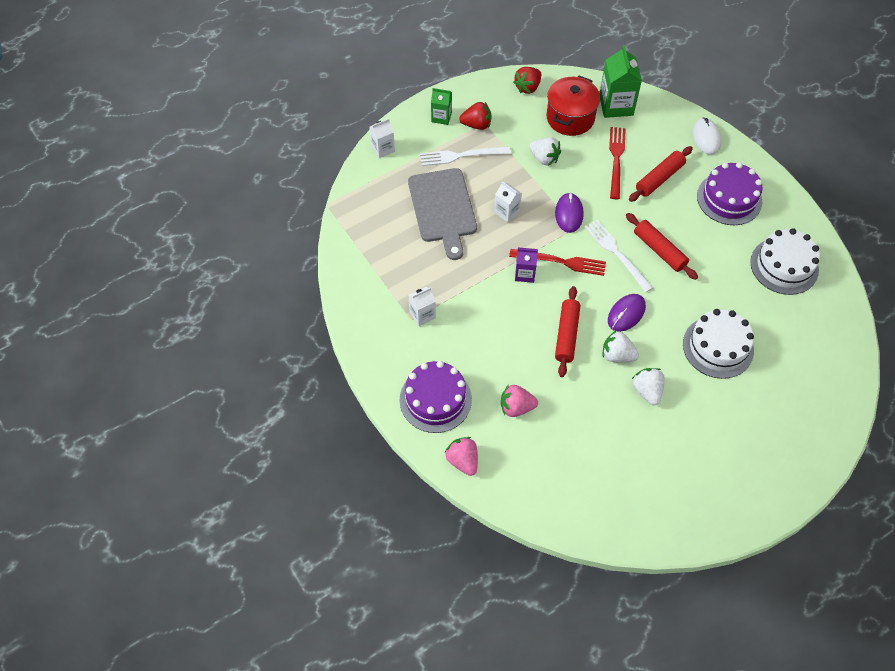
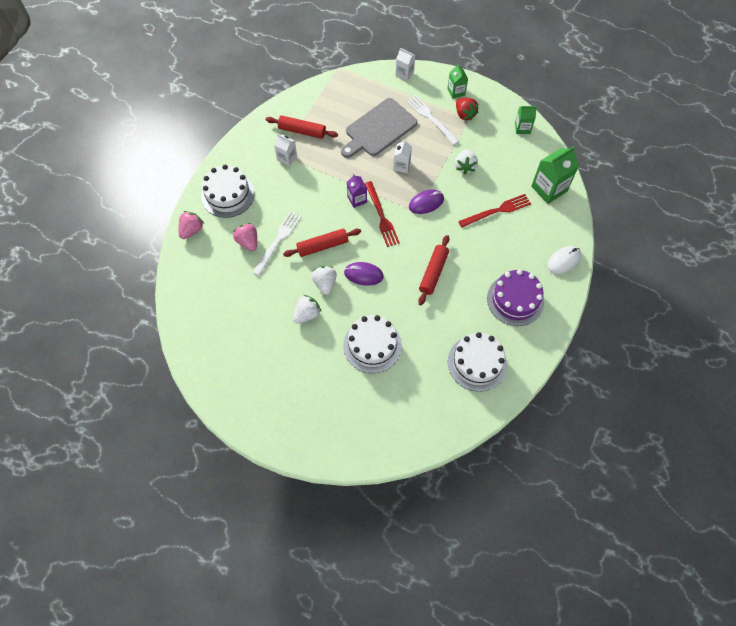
camera: 60 degrees right, 5 degrees up
purple cake [400,361,472,433] -> white cake [201,165,255,218]
red strawberry [513,67,541,94] -> green carton [515,105,537,134]
red pot [546,76,600,136] -> none
white fork [585,220,653,293] -> white fork moved to [252,211,301,276]
red rolling pin [629,146,693,202] -> red rolling pin moved to [266,115,338,139]

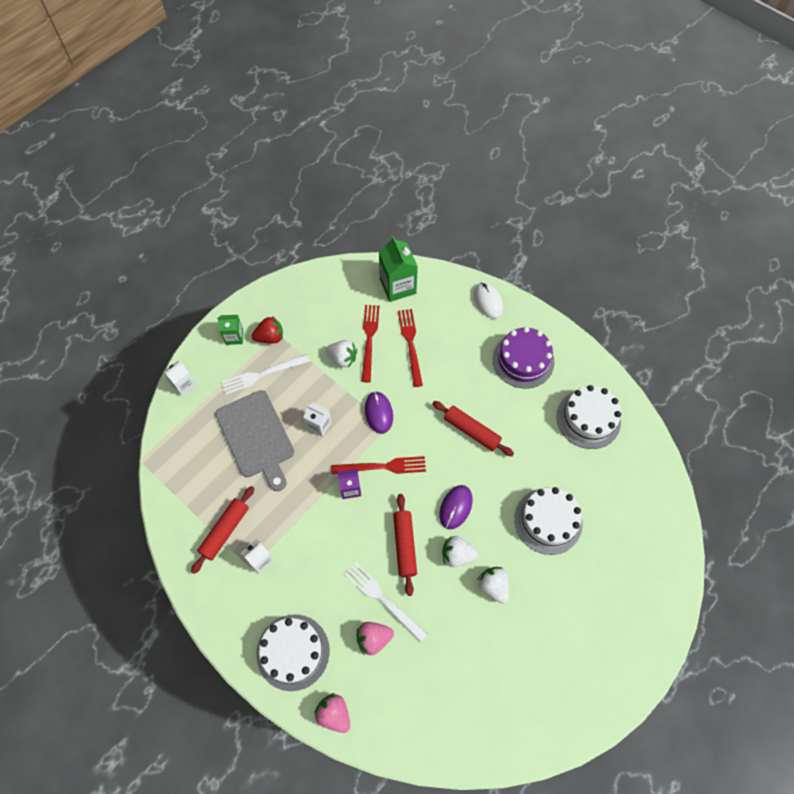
camera: 75 degrees left, 0 degrees up
green carton [515,105,537,134] -> none
none -> red fork [361,305,379,382]

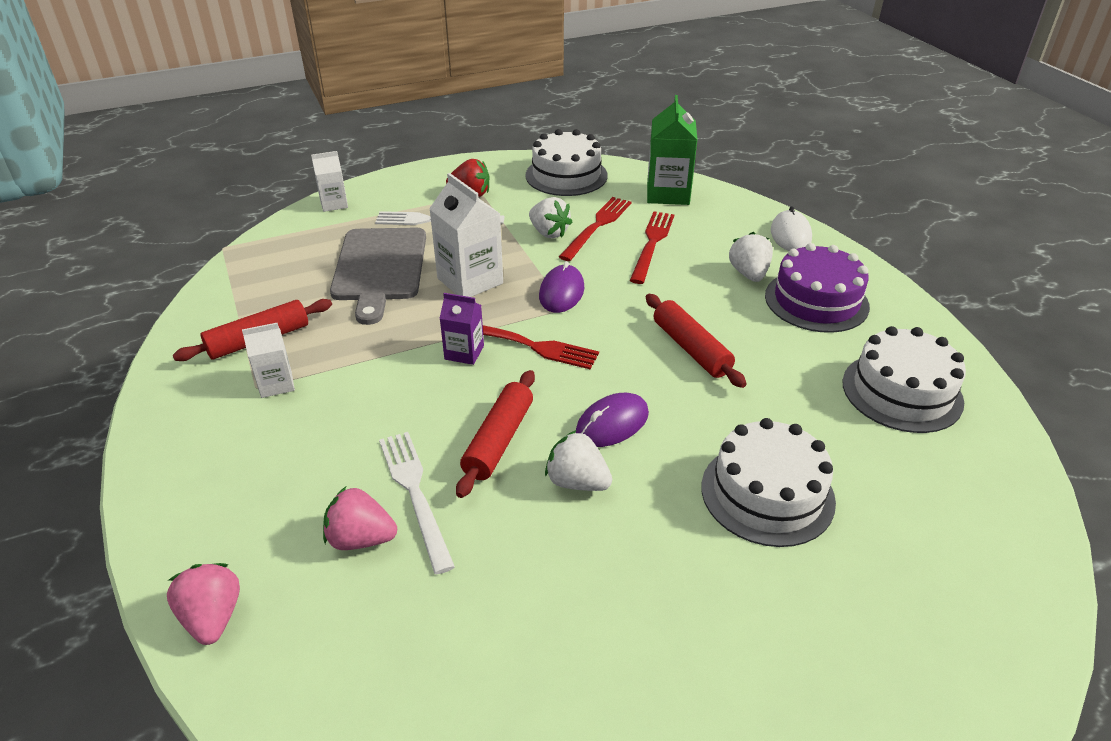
camera: 25 degrees right, 25 degrees down
green carton [217,315,243,345] -> none
white cake [256,614,329,691] -> white cake moved to [526,129,608,196]
white carton [303,403,332,437] -> white carton [429,173,503,297], size x1.73
white strawberry [477,567,509,604] -> white strawberry moved to [729,232,773,282]

